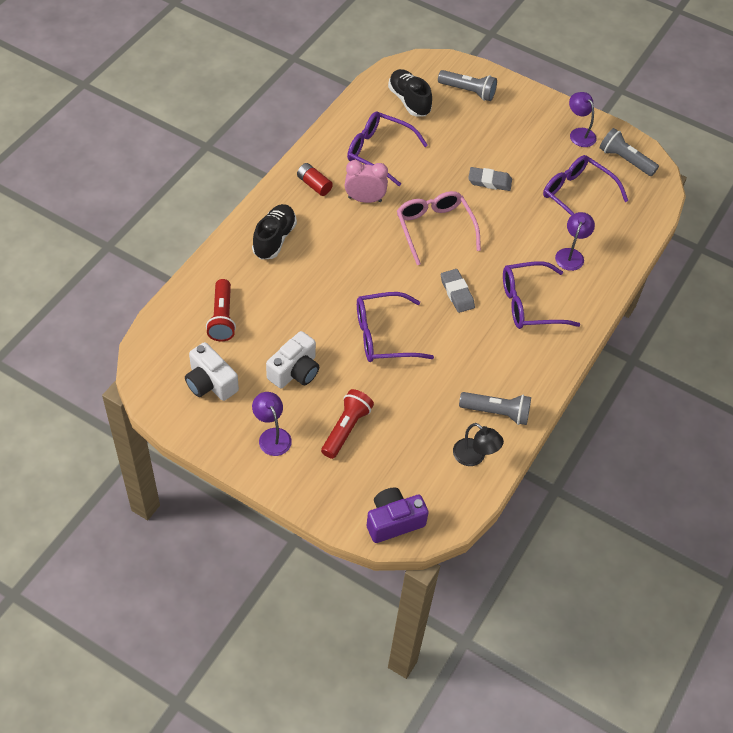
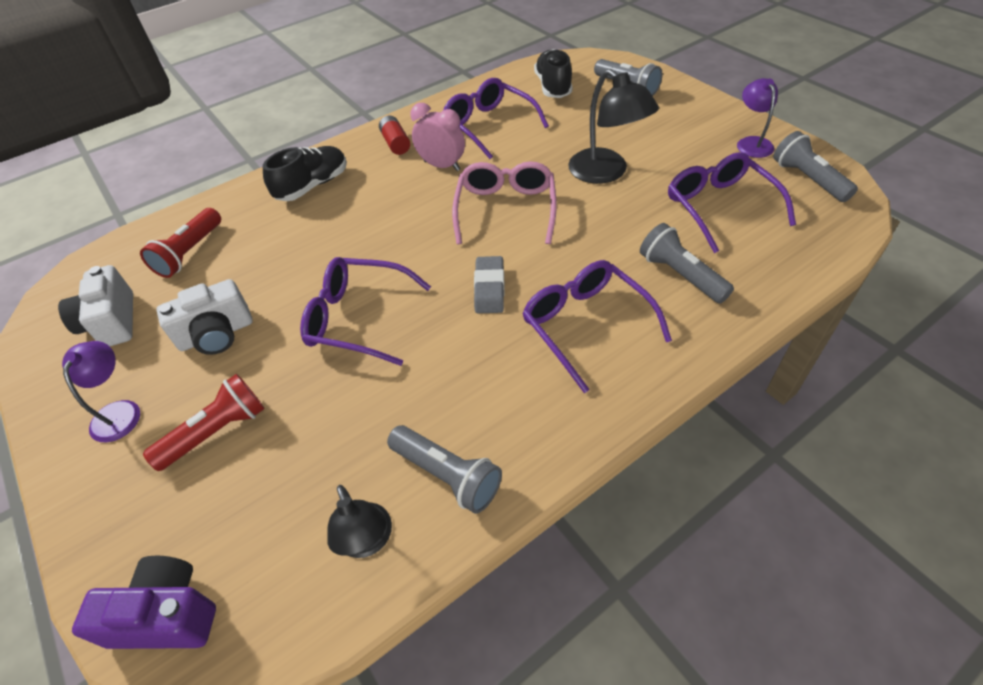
camera: 30 degrees right, 5 degrees down
grey eraser [468,167,512,191] -> black lamp [568,69,659,184]
purple glasses [503,261,581,329] -> purple glasses turned 45 degrees clockwise [522,260,672,393]
purple lamp [555,212,595,271] -> grey flashlight [640,223,734,303]

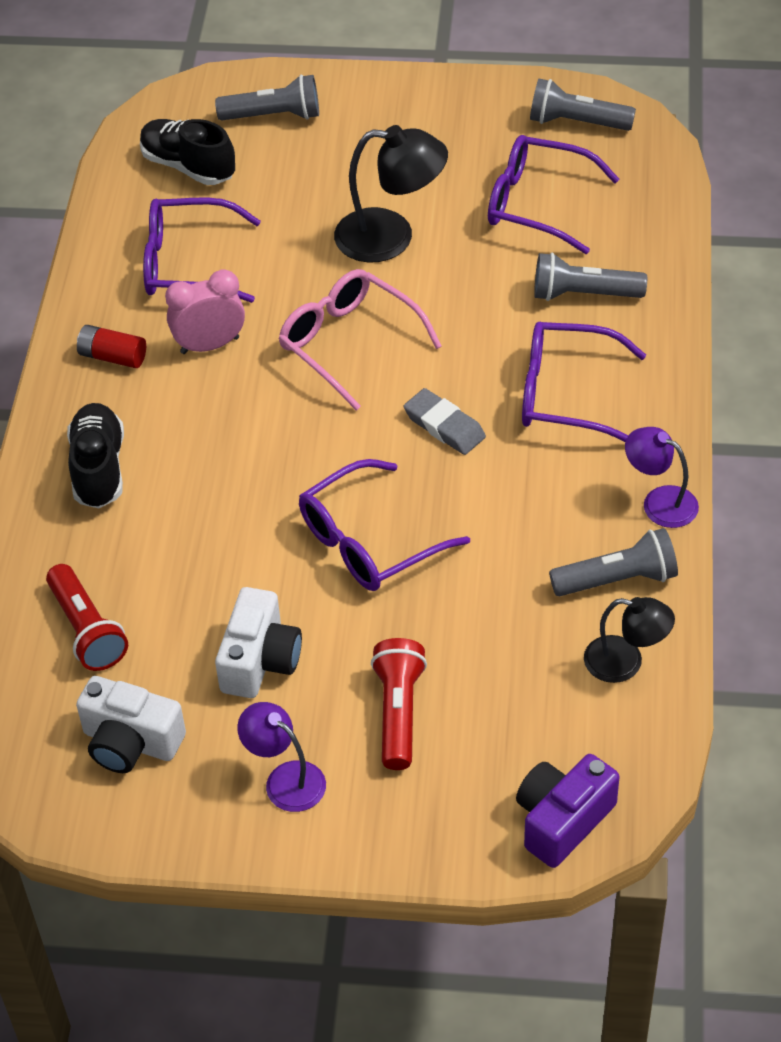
camera: 50 degrees left, 0 degrees up
purple lamp [737,78,778,158] -> purple lamp moved to [625,427,699,528]

